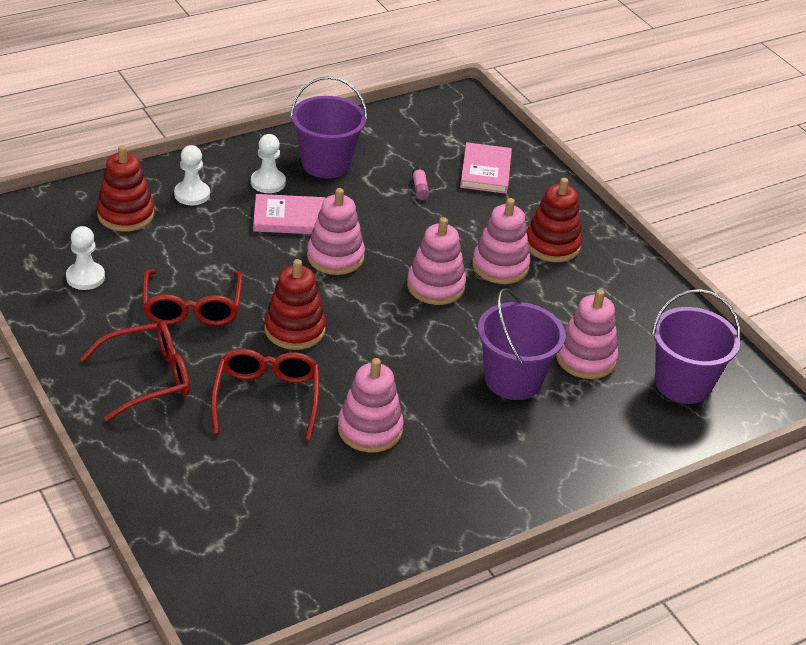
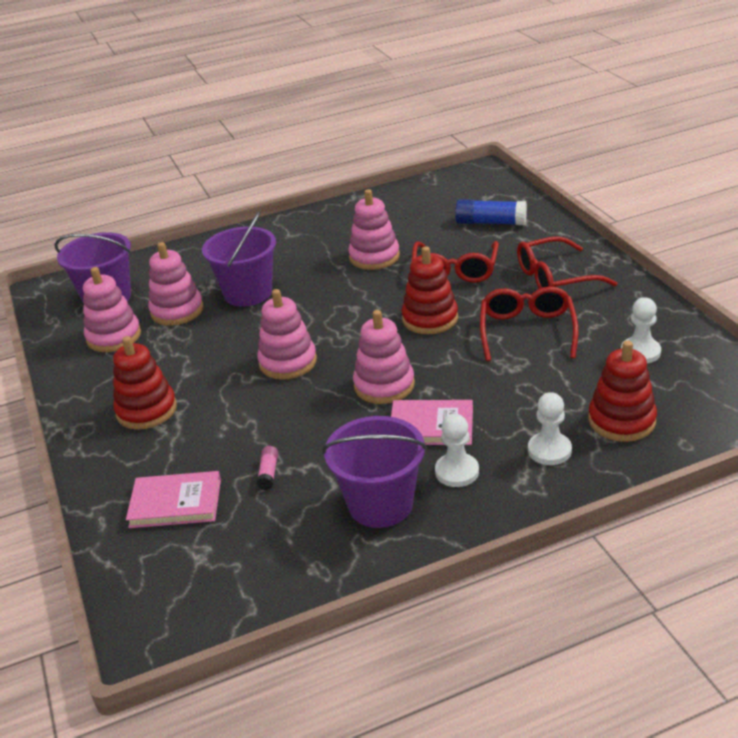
camera: 165 degrees left, 5 degrees down
pink book [460,142,512,194] -> pink book turned 75 degrees clockwise [126,471,221,528]
pink stacking toy [472,198,530,284] -> pink stacking toy moved to [83,267,141,352]
none -> blue glue stick [455,199,527,225]

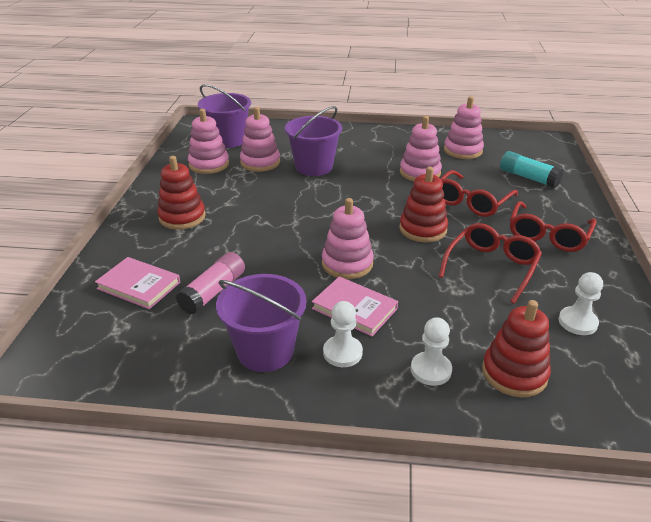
camera: 25 degrees right, 0 degrees up
pink glue stick [256,446,278,490] -> pink glue stick [176,252,245,315], size x1.94
pink stacking toy [257,289,317,380] -> pink stacking toy moved to [444,96,484,159]
blue glue stick [455,199,527,225] -> turquoise glue stick [500,151,564,188]
red glasses [517,236,617,289] -> red glasses turned 75 degrees counterclockwise [510,201,597,252]

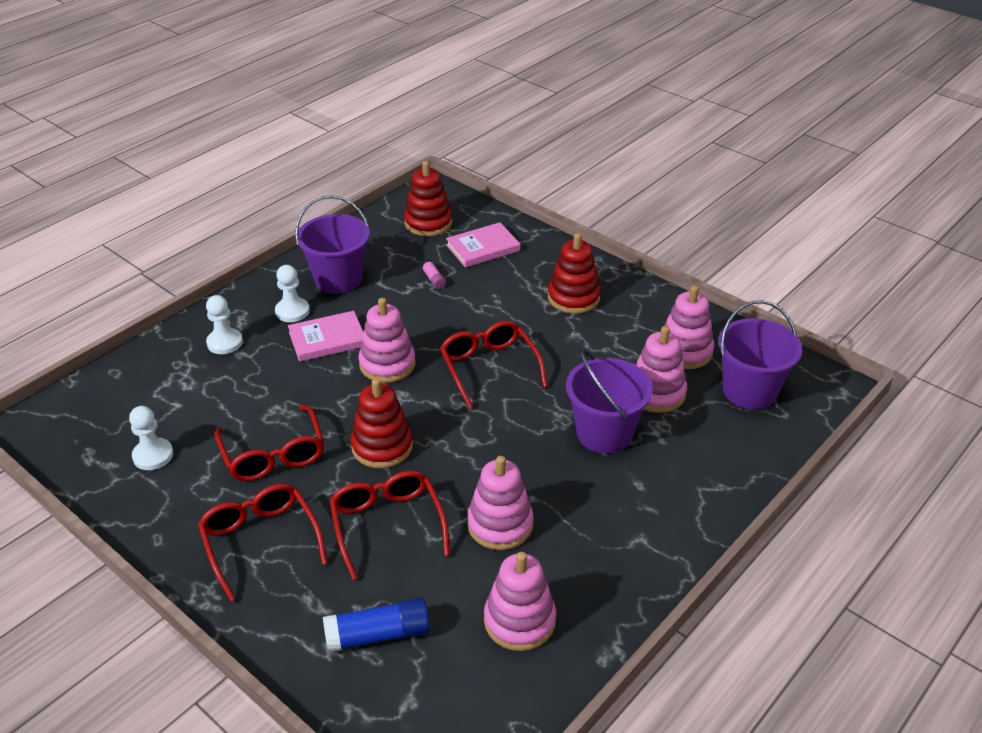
camera: 125 degrees right, 5 degrees up
pink glue stick [176,252,245,315] -> pink glue stick [421,259,446,289], size x0.51
red stacking toy [482,300,551,397] -> red stacking toy moved to [404,161,452,236]
turquoise glue stick [500,151,564,188] -> blue glue stick [323,598,430,652]
none -> red glasses [440,320,548,409]

